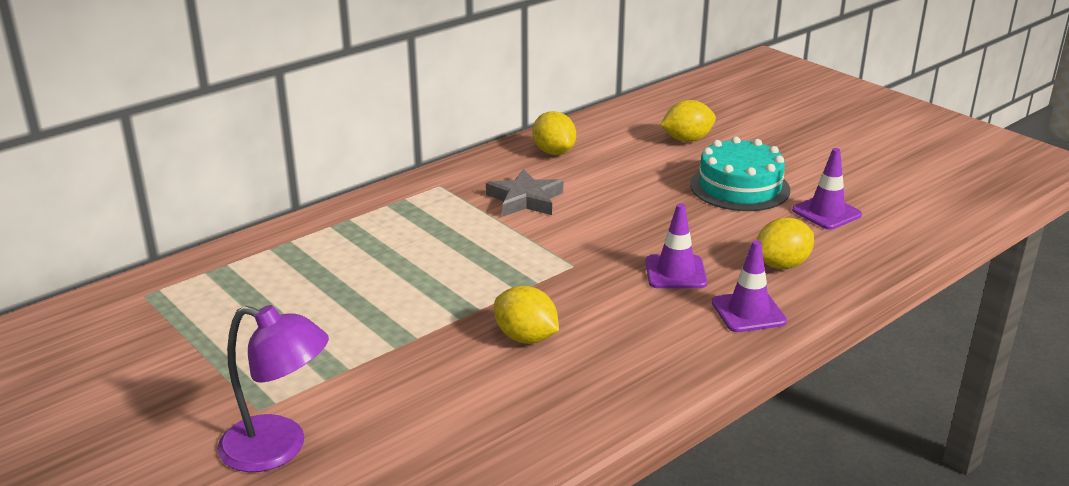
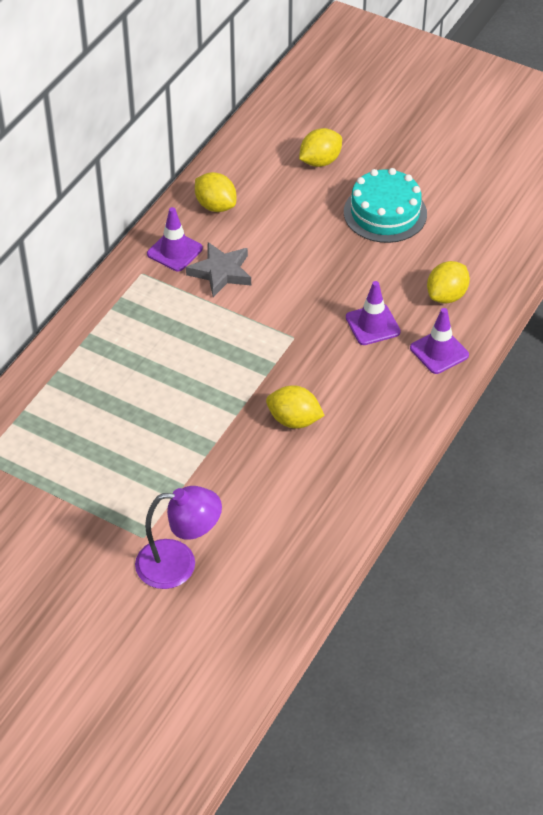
camera: 20 degrees left, 20 degrees up
purple traffic cone [792,148,862,230] -> purple traffic cone moved to [147,207,203,271]

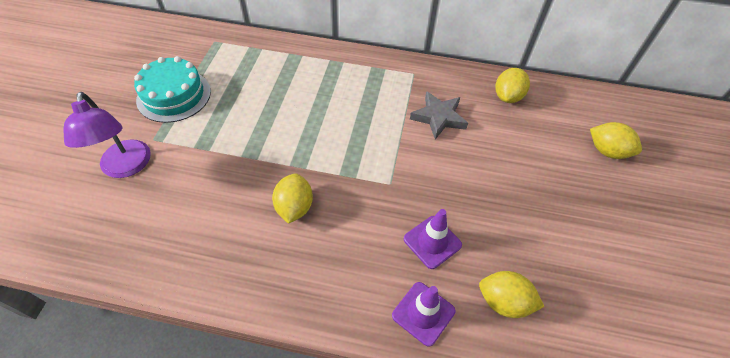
camera: 70 degrees right, 5 degrees up
purple traffic cone [147,207,203,271] -> none
turquoise cake [344,168,427,243] -> turquoise cake moved to [134,56,211,123]

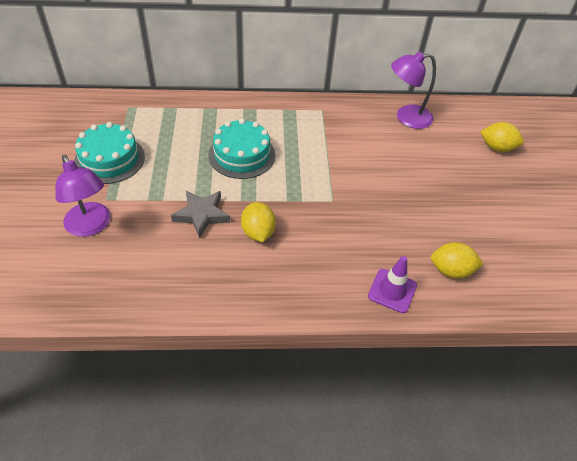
camera: 15 degrees left, 5 degrees down
purple traffic cone [404,209,462,269] -> none
grey star [410,91,468,140] -> grey star moved to [171,191,230,239]
yellow lemon [495,68,530,103] -> purple lamp [391,51,436,129]
none -> turquoise cake [209,119,275,179]

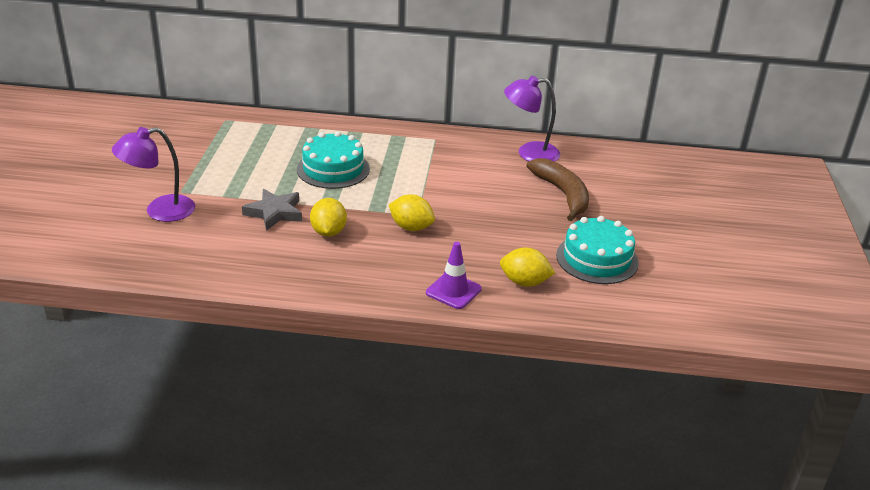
camera: 10 degrees right, 15 degrees down
purple lamp [55,155,111,237] -> purple lamp turned 90 degrees clockwise [112,127,195,222]
turquoise cake [74,122,145,184] -> turquoise cake moved to [556,216,639,284]
yellow lemon [480,122,524,152] -> yellow lemon moved to [389,194,435,231]
none -> brown banana [527,158,589,221]

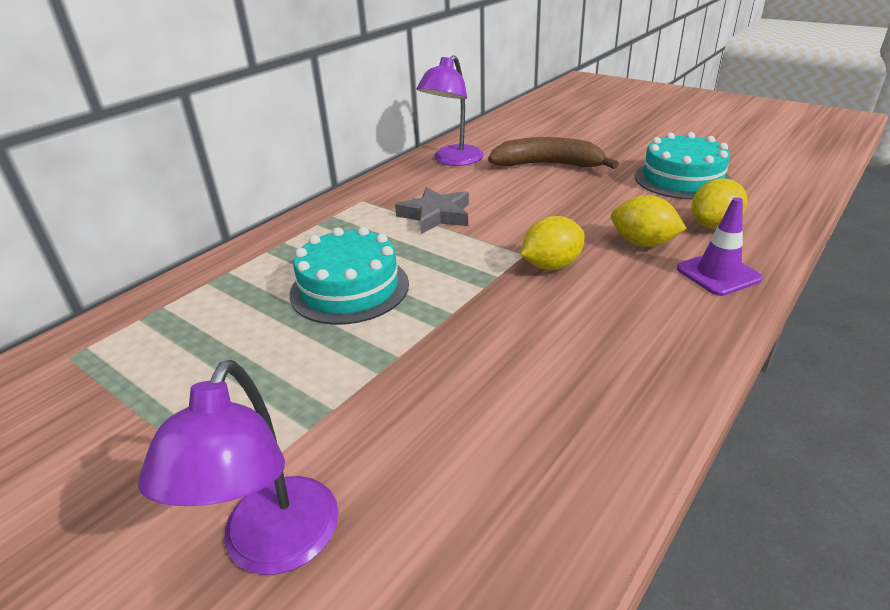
camera: 55 degrees left, 0 degrees up
grey star [242,189,302,231] -> grey star moved to [395,187,469,234]
yellow lemon [310,198,347,237] -> yellow lemon moved to [611,195,687,247]

